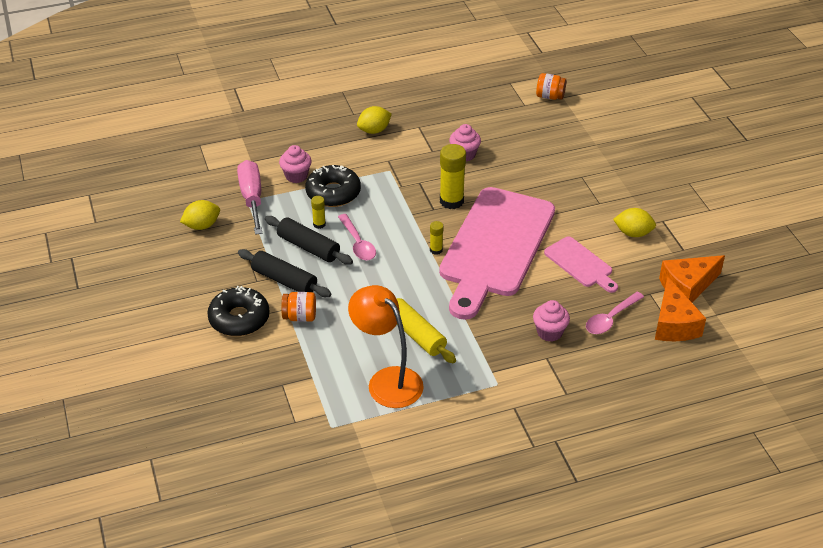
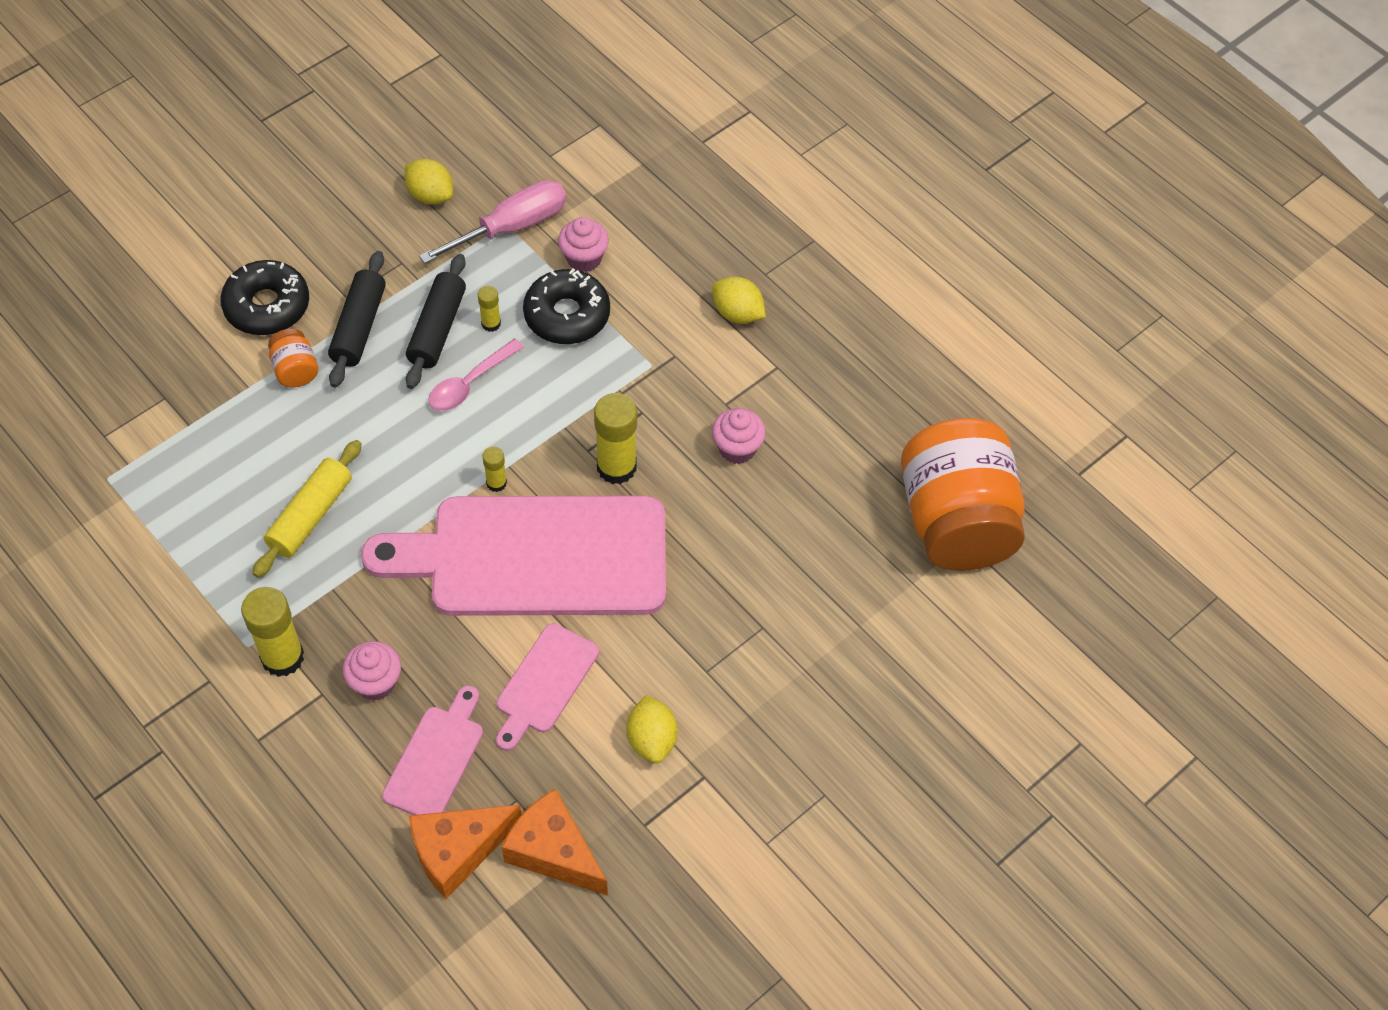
camera: 65 degrees right, 15 degrees up
orange lamp [348,285,424,408] -> none
orange jar [536,73,567,100] -> orange jar [901,418,1025,571], size x2.48
pink spoon [586,292,644,334] -> pink cutting board [382,685,483,815]
none -> yellow glue stick [241,587,304,677]

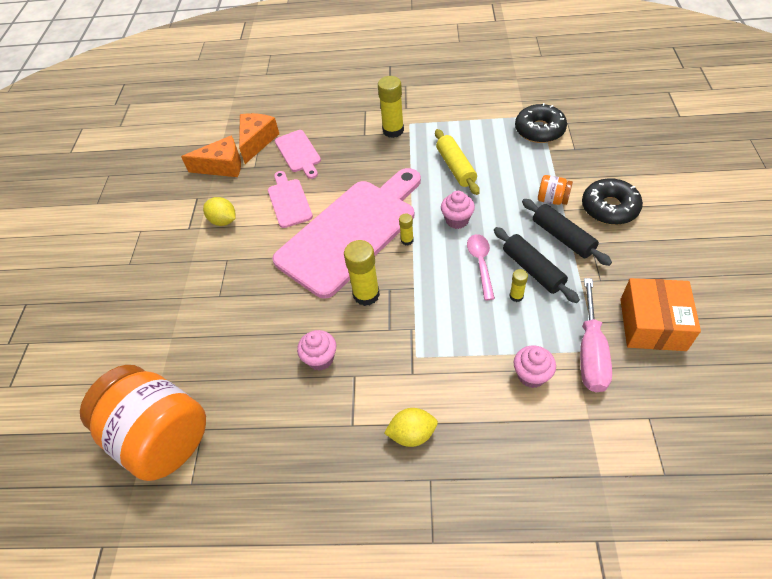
camera: 140 degrees right, 5 degrees down
pink cupcake [342,641,401,701] -> pink cupcake moved to [441,191,475,229]
yellow lemon [405,159,453,205] -> orange box [620,278,701,351]
black donut [523,269,610,344] -> black donut moved to [515,103,567,143]

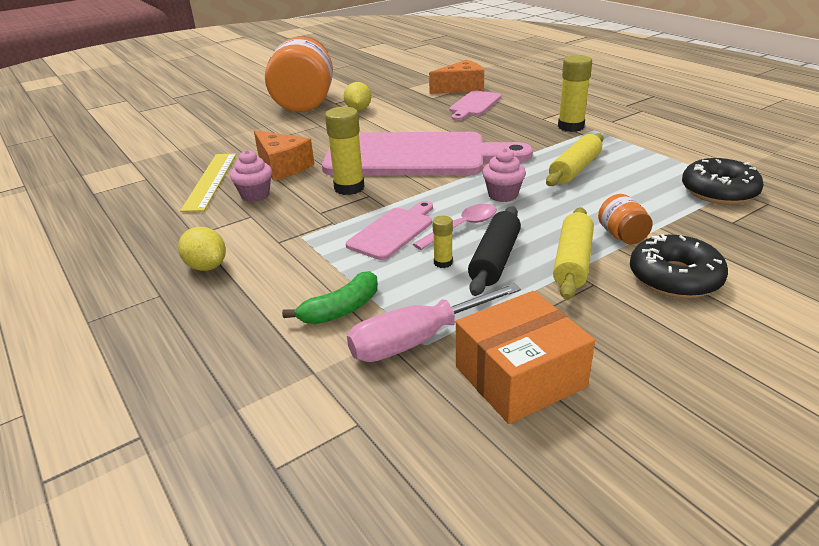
camera: 50 degrees right, 20 degrees down
orange jar [80,365,206,481] -> orange jar moved to [265,36,333,112]
orange cheese [181,135,241,177] -> orange cheese moved to [254,130,314,181]
pink cutting board [268,171,313,228] -> pink cutting board moved to [346,201,433,260]
yellow glue stick [399,213,414,245] -> none
pink cupcake [514,346,556,388] -> green banana [282,271,378,324]
black rolling pin [522,199,612,266] -> yellow rolling pin [553,207,594,300]
none -> yellow ruler [180,153,236,212]

